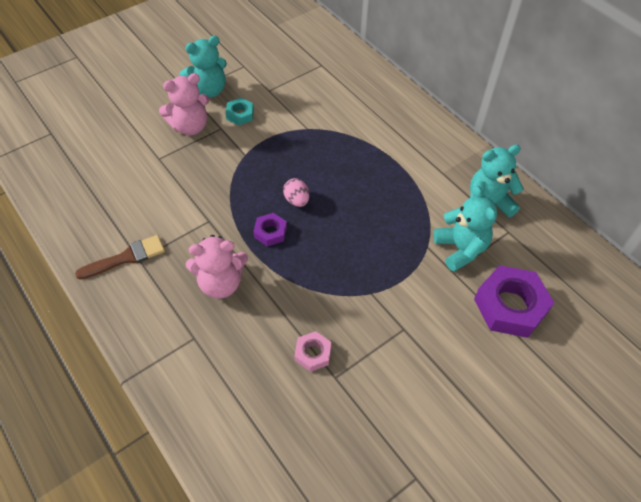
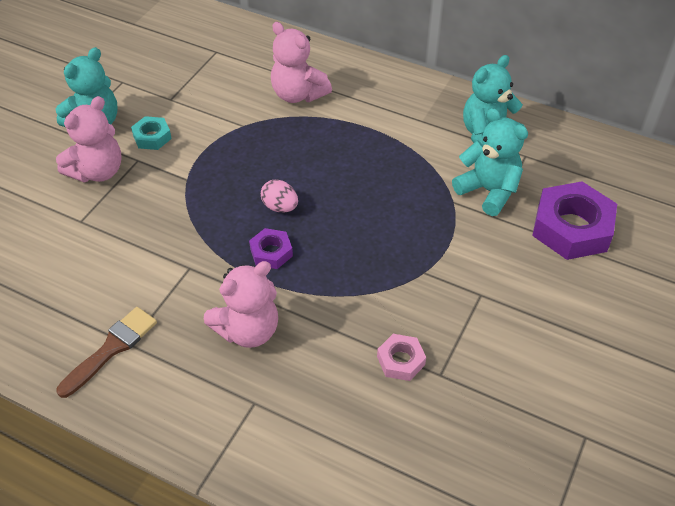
camera: 25 degrees left, 5 degrees down
none -> pink teddy bear [271,22,332,103]

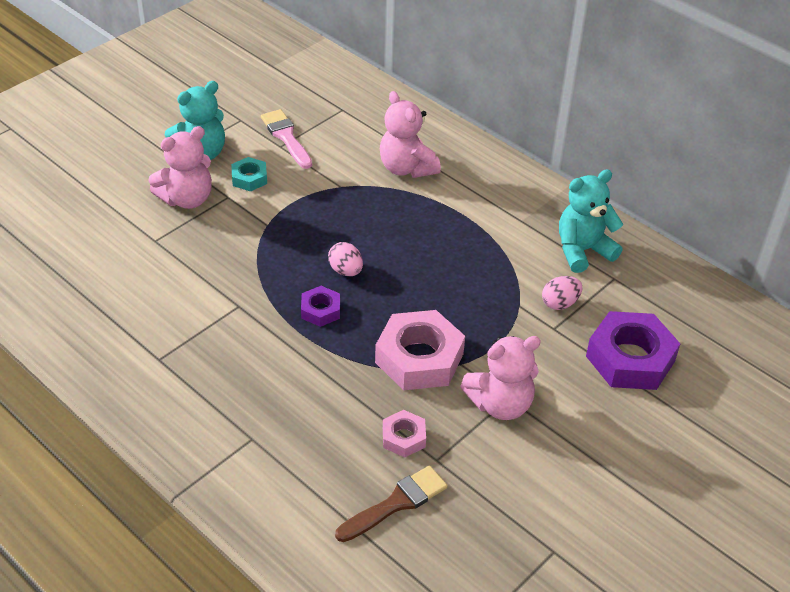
camera: 15 degrees right, 5 degrees down
brown brush [56,307,157,398] -> brown brush moved to [335,466,448,542]
pink teddy bear [204,261,278,348] -> pink teddy bear moved to [460,336,541,420]
turquoise teddy bear [452,108,528,216] -> pink egg [542,276,582,310]
none -> pink brush [261,109,312,169]
none -> pink nut [375,310,465,390]

